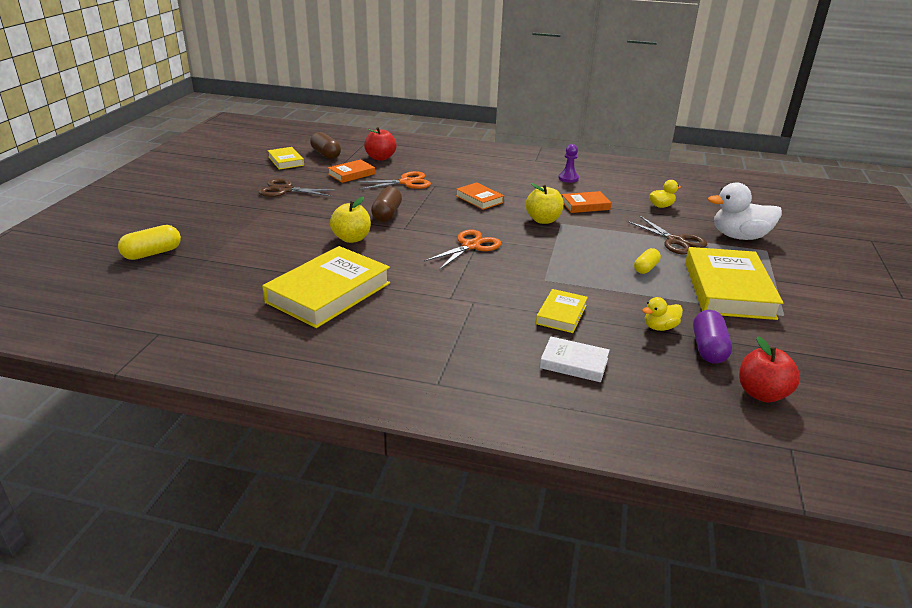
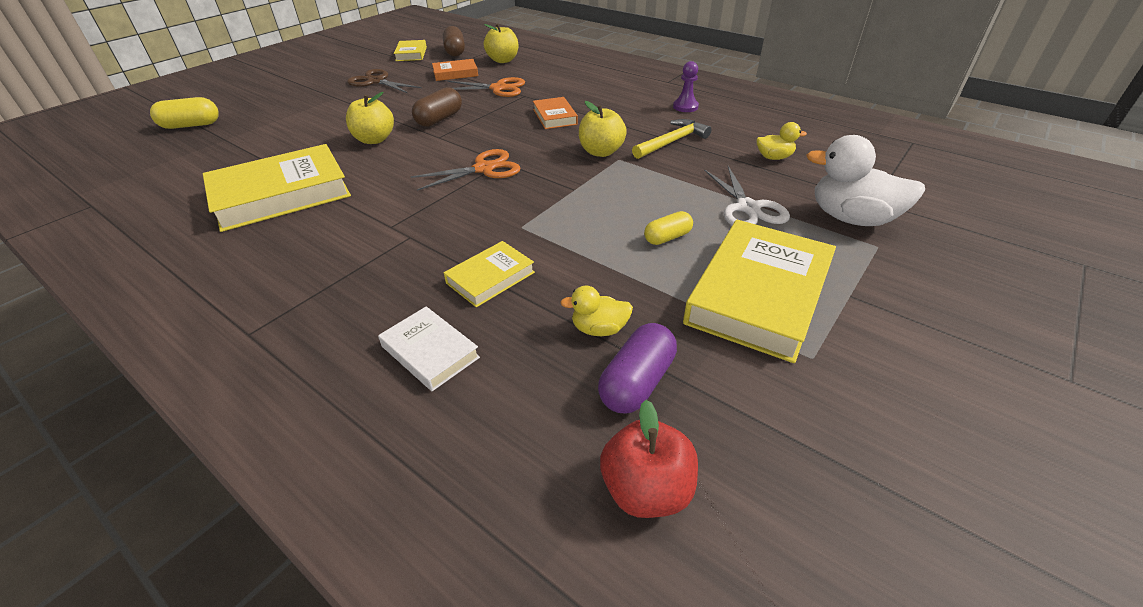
camera: 25 degrees right, 10 degrees up
red apple [364,127,396,161] -> yellow apple [484,24,518,63]
orange book [562,191,611,213] -> yellow hammer [632,119,711,159]
brown scissors [627,216,707,255] -> white scissors [704,166,790,225]

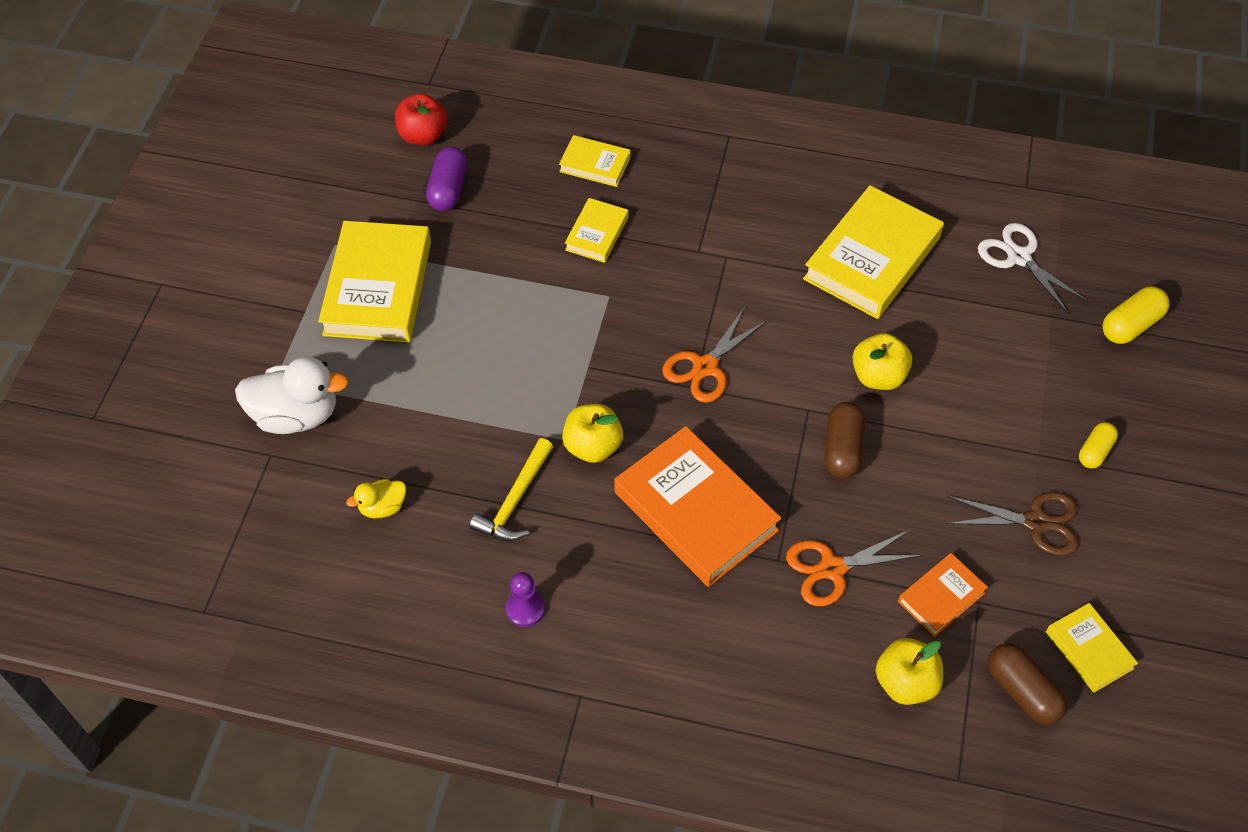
camera: 155 degrees right, 15 degrees up
white book [378,306,480,391] -> yellow book [559,135,631,187]
orange book [533,97,578,129] -> orange book [614,426,782,587], size x1.97
yellow duck [560,285,633,336] -> none
yellow capsule [644,211,693,245] -> yellow capsule moved to [1079,422,1118,468]
white scissors [704,166,790,225] -> white scissors moved to [978,223,1088,313]

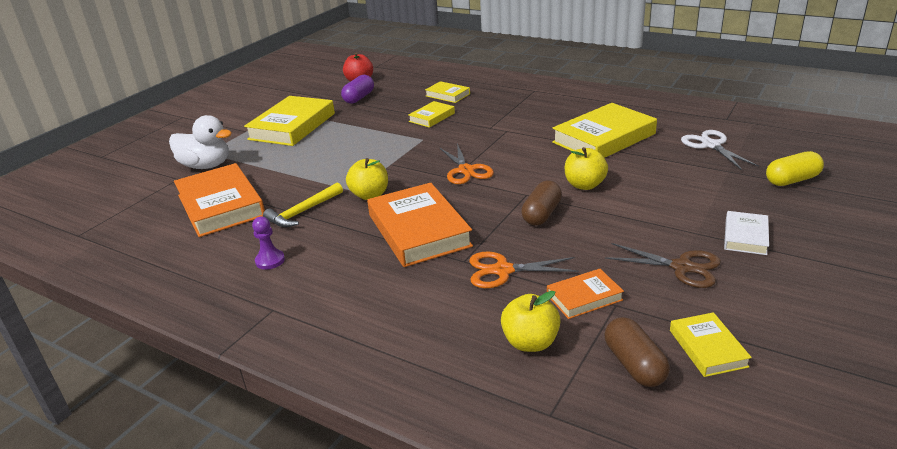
camera: 20 degrees right, 25 degrees down
yellow duck [346,479,406,518] -> orange book [174,163,265,237]
orange scissors [663,307,768,403] -> orange scissors turned 75 degrees counterclockwise [440,143,494,184]
yellow capsule [1079,422,1118,468] -> white book [724,211,769,255]

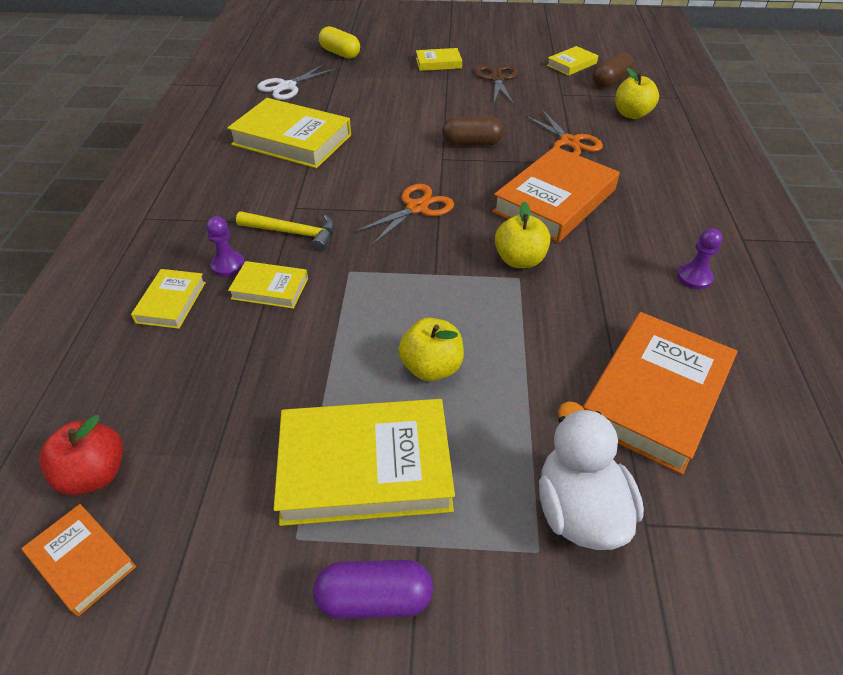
camera: 120 degrees left, 15 degrees up
yellow hammer [263,182,343,227] -> yellow hammer moved to [236,211,335,252]
purple capsule [341,75,374,104] -> purple capsule moved to [313,560,433,619]
orange book [547,269,624,319] -> orange book moved to [21,504,136,617]
yellow apple [565,147,608,190] -> yellow apple moved to [398,318,464,381]
white book [724,211,769,255] -> yellow book [416,48,462,71]
none -> purple pawn [206,216,245,277]

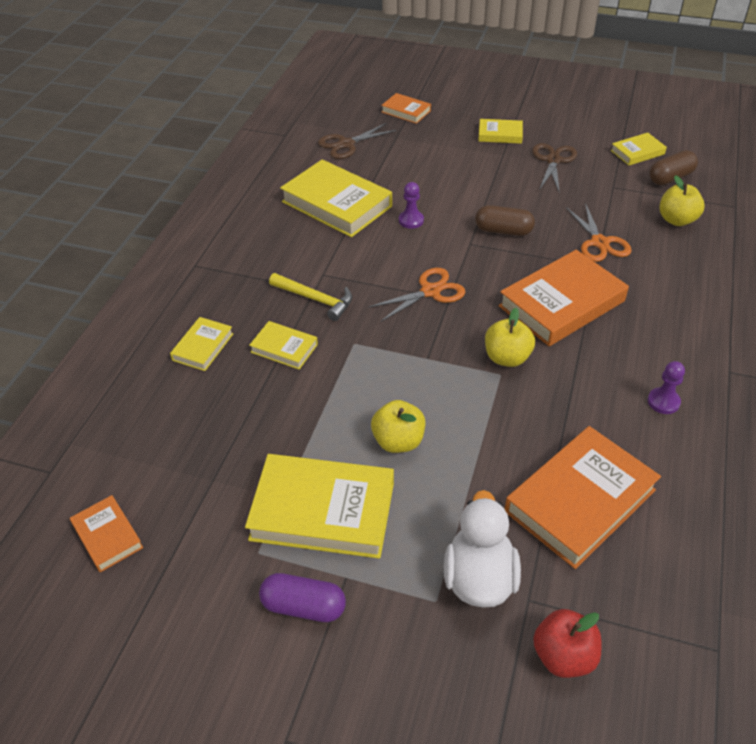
camera: 15 degrees right, 0 degrees up
red apple [39,415,123,495] -> red apple moved to [533,609,601,678]
purple pawn [206,216,245,277] -> purple pawn moved to [399,182,424,229]
white scissors [257,64,336,100] -> brown scissors [318,123,397,159]
yellow capsule [319,26,360,59] -> orange book [381,93,431,124]

